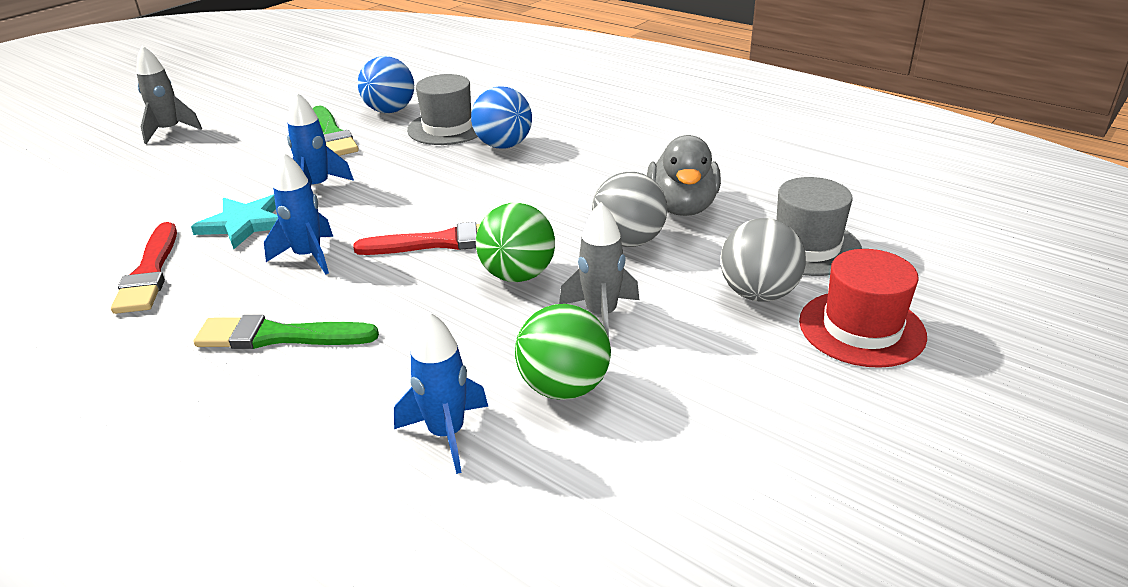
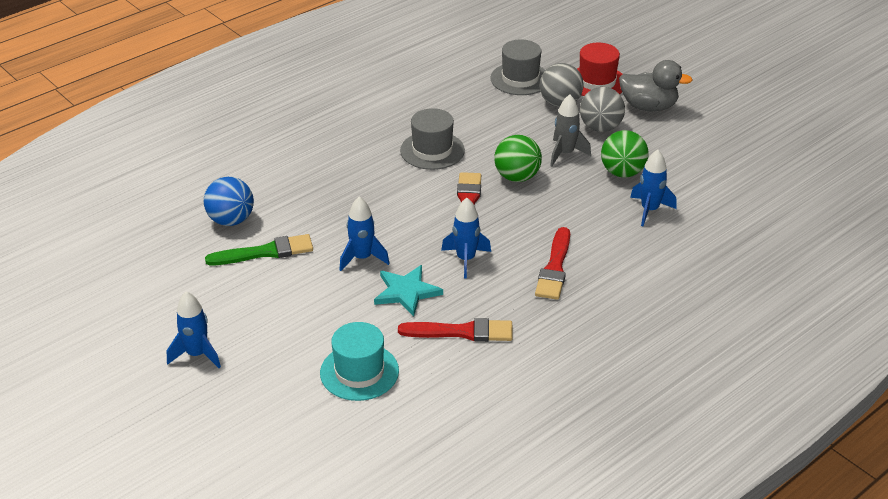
camera: 80 degrees left, 5 degrees up
grey rocket [136,45,202,144] -> blue rocket [167,291,221,368]
green brush [194,315,379,349] -> red brush [535,227,570,300]
grey hat [407,74,478,145] -> grey hat moved to [400,108,465,170]
blue ball [471,86,532,149] -> none
grey ball [592,172,667,247] -> grey ball moved to [580,87,625,132]
grey duck [647,135,721,216] -> grey duck moved to [619,60,692,111]
none -> turquoise hat [320,322,399,401]

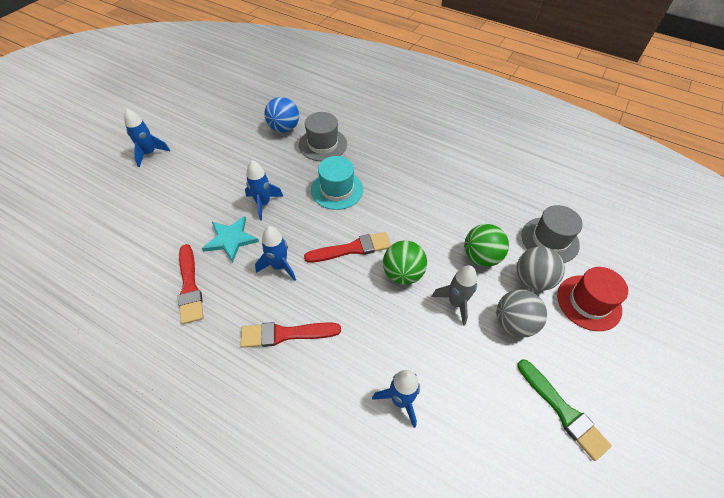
camera: 70 degrees right, 15 degrees up
green brush [205,234,313,265] -> green brush moved to [517,359,612,461]
turquoise hat [320,322,399,401] -> turquoise hat moved to [311,156,363,210]
grey hat [400,108,465,170] -> grey hat moved to [299,112,347,161]
green ball [601,130,649,177] -> green ball moved to [464,224,509,267]
grey duck [619,60,692,111] -> none

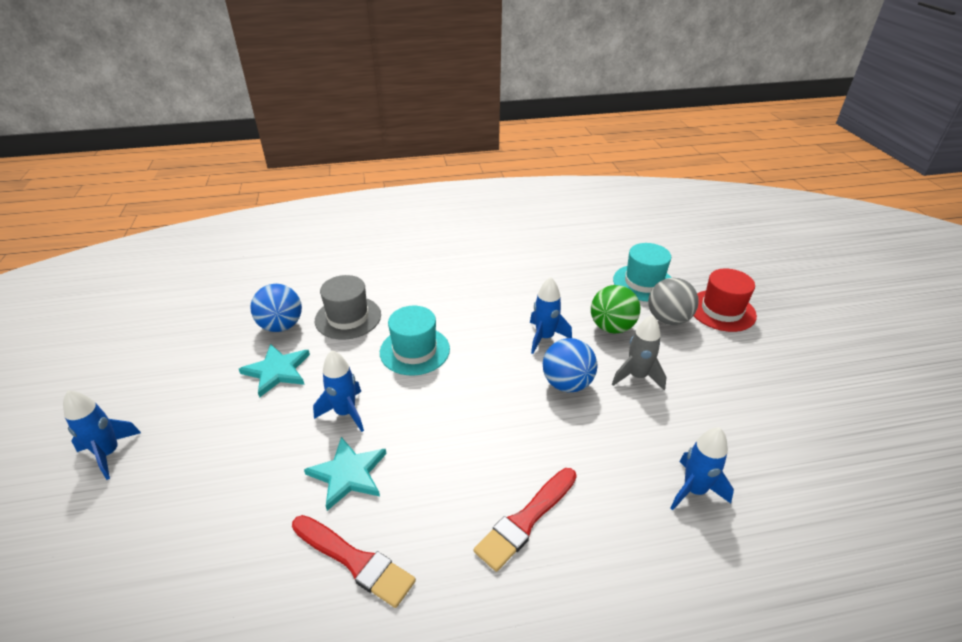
camera: 40 degrees left, 15 degrees down
blue rocket [255,226,296,281] -> blue rocket moved to [530,277,572,354]
red brush [304,232,391,263] -> none
green ball [383,240,427,285] -> blue ball [543,338,598,392]
grey ball [496,290,547,338] -> none
green brush [517,359,612,461] -> none
grey hat [521,205,583,263] -> turquoise hat [613,243,672,302]
none -> turquoise star [239,344,310,398]

